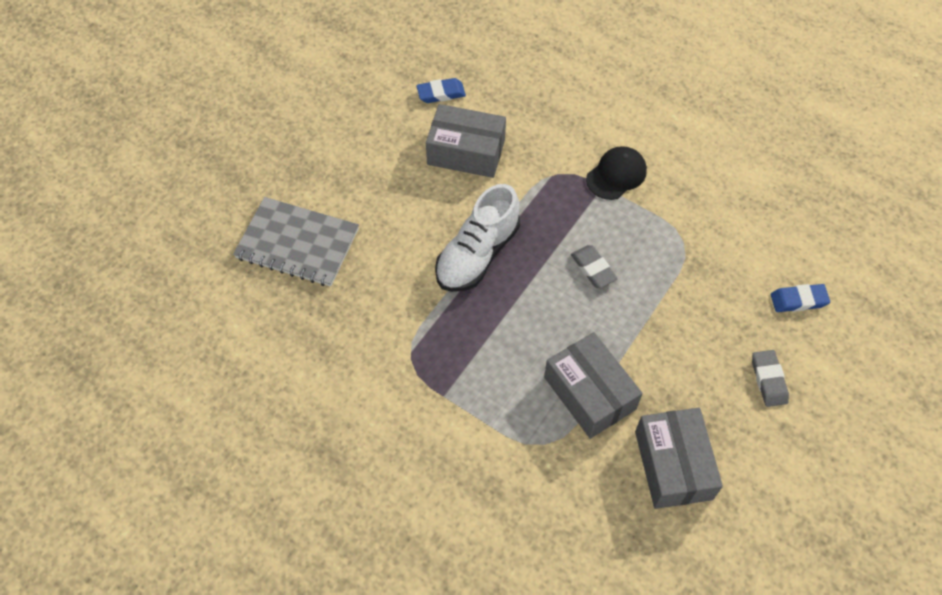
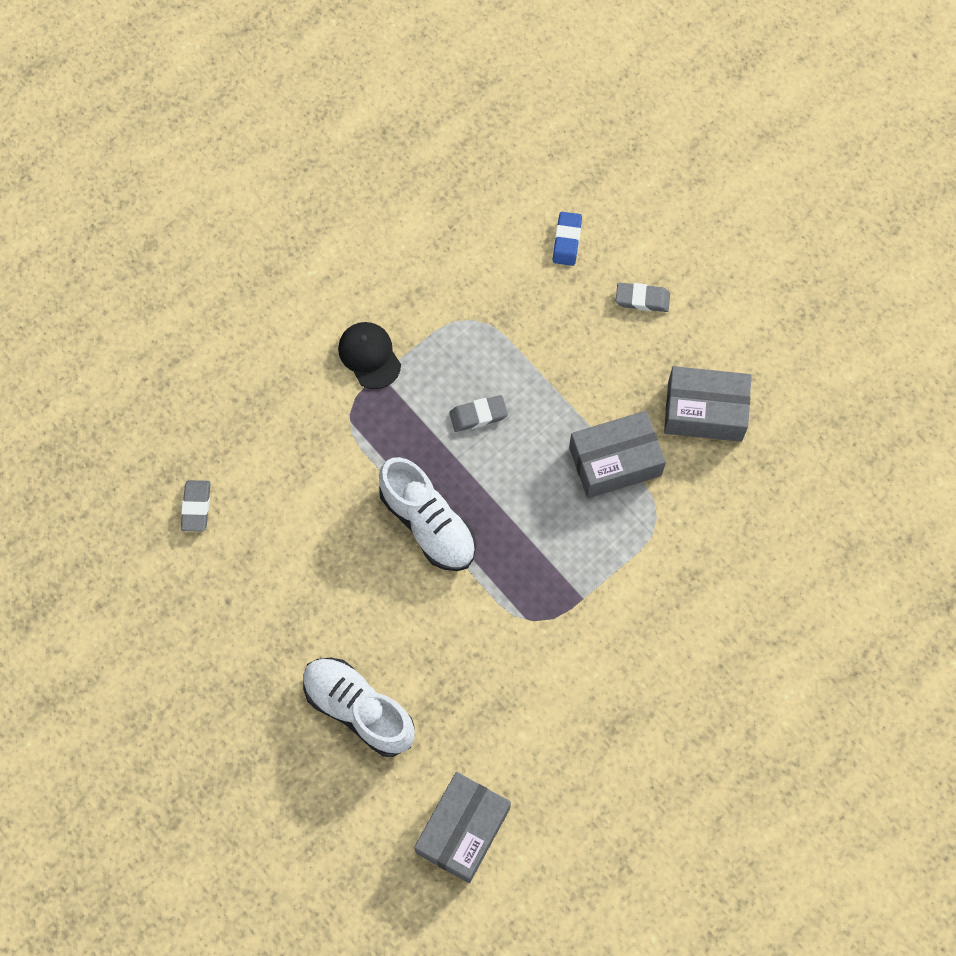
camera: 75 degrees left, 10 degrees up
grey notebook [233,197,359,287] -> white shoe [303,658,415,757]
blue eraser [416,78,466,103] -> grey eraser [181,480,211,532]
grey box [426,104,506,178] -> grey box moved to [414,772,511,883]

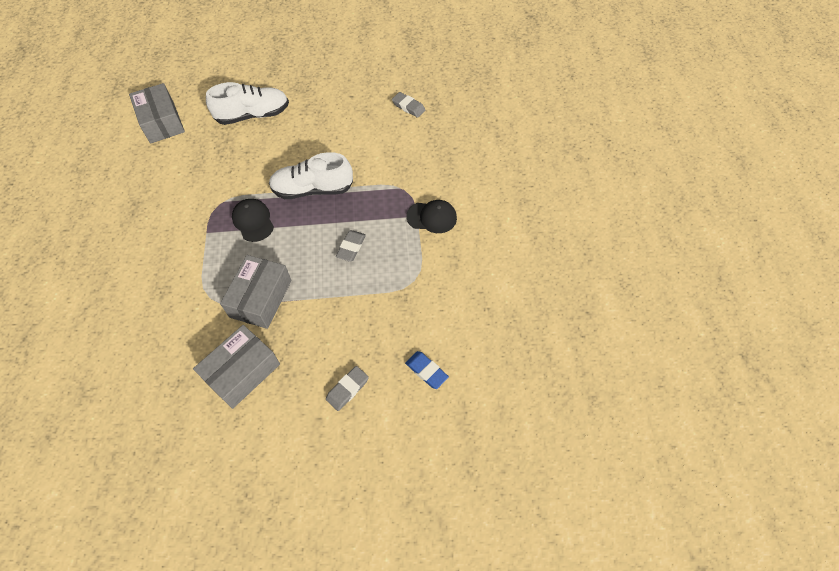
camera: 125 degrees right, 10 degrees down
none -> black cap [232,199,274,242]

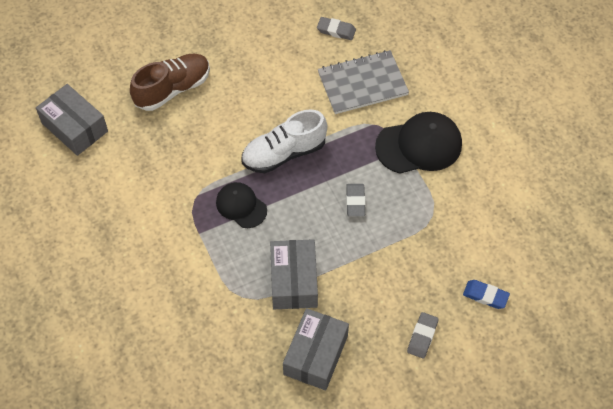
camera: 20 degrees left, 0 degrees up
white shoe [206,82,289,125] -> brown shoe [130,54,210,111]
black cap [406,200,457,233] -> black cap [375,112,462,174], size x1.63
none -> grey notebook [318,50,409,114]

